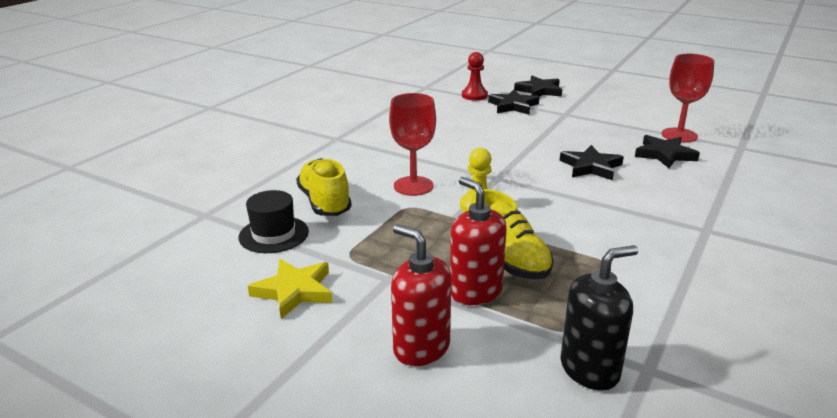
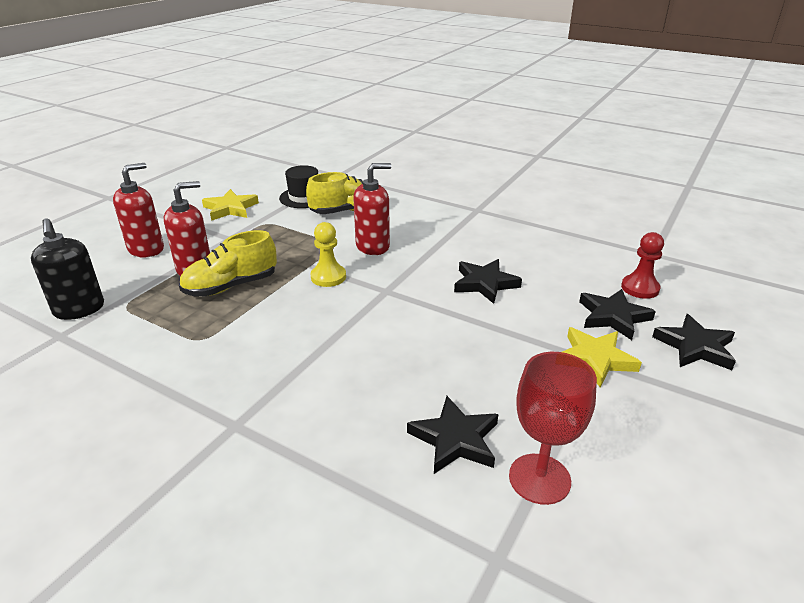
camera: 90 degrees right, 5 degrees up
red goblet [389,93,436,196] -> red soap dispenser [353,163,391,255]
black star [560,145,624,180] -> black star moved to [454,259,522,304]
none -> yellow star [562,327,642,388]

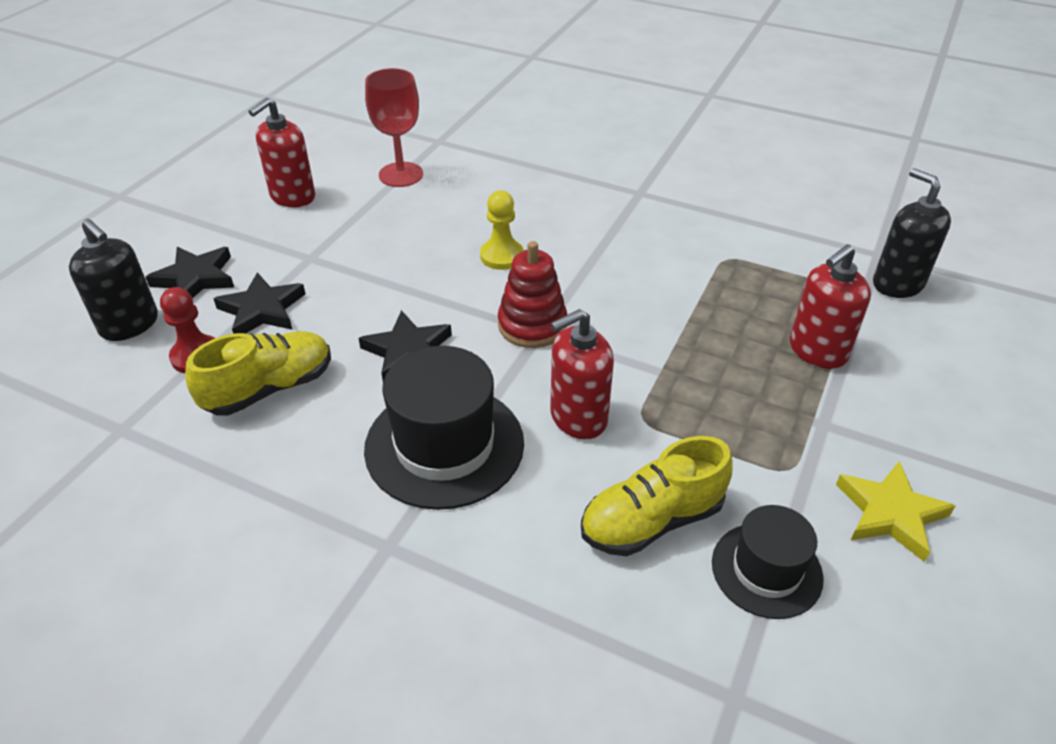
camera: 175 degrees right, 10 degrees up
red soap dispenser [113,163,164,257] -> red soap dispenser moved to [248,98,315,208]
yellow shoe [179,230,277,297] -> yellow shoe moved to [185,331,331,416]
yellow pawn [311,222,346,287] -> yellow pawn moved to [480,190,524,270]
black star [407,396,498,474] -> none
yellow star [562,327,642,388] -> none
none -> black soap dispenser [69,219,158,341]
none -> black hat [364,346,524,510]
none -> red stacking toy [498,241,567,348]

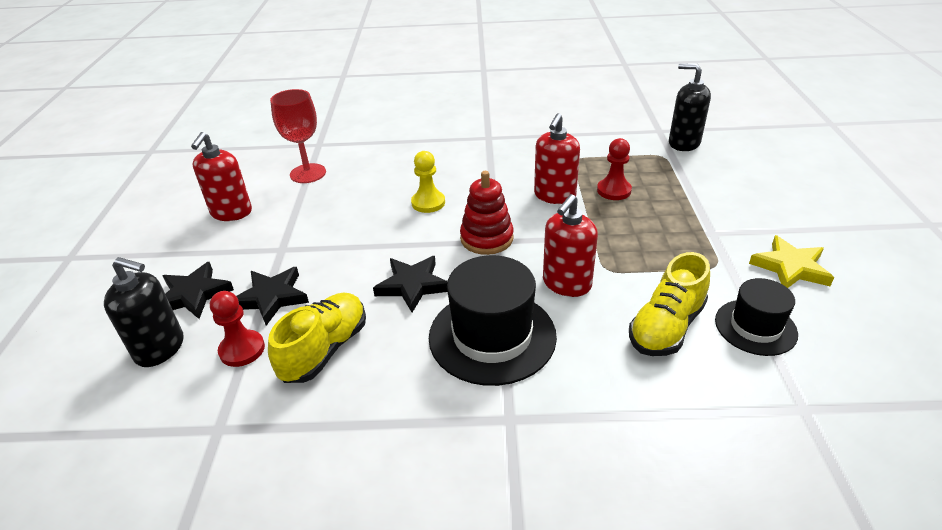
camera: 25 degrees left, 5 degrees down
red soap dispenser [790,244,871,369] -> red soap dispenser moved to [534,113,580,204]
none -> red pawn [597,138,632,200]

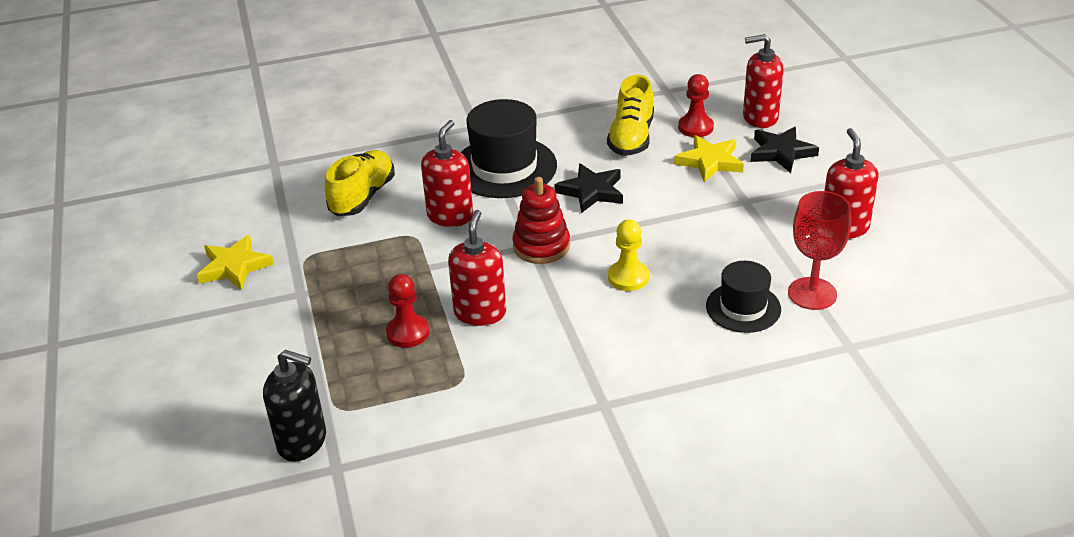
camera: 165 degrees right, 0 degrees up
black soap dispenser [104,257,183,367] -> red soap dispenser [743,34,784,128]
black star [236,267,309,326] -> yellow star [674,135,744,183]
black hat [715,278,798,356] -> black hat moved to [706,261,781,333]

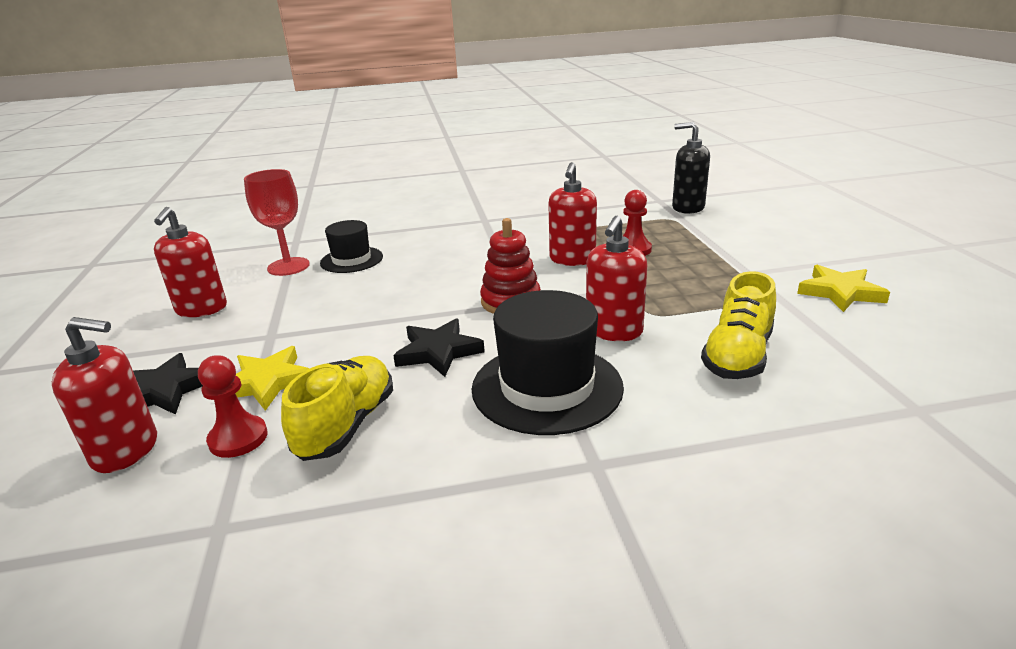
camera: 175 degrees left, 10 degrees down
yellow pawn [608,220,649,291] -> none

